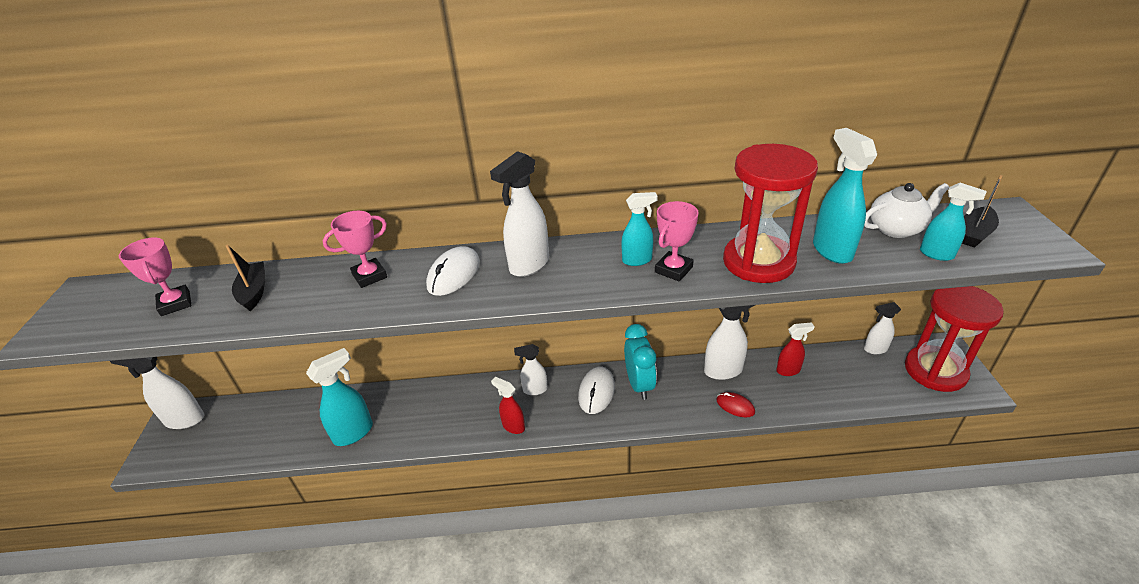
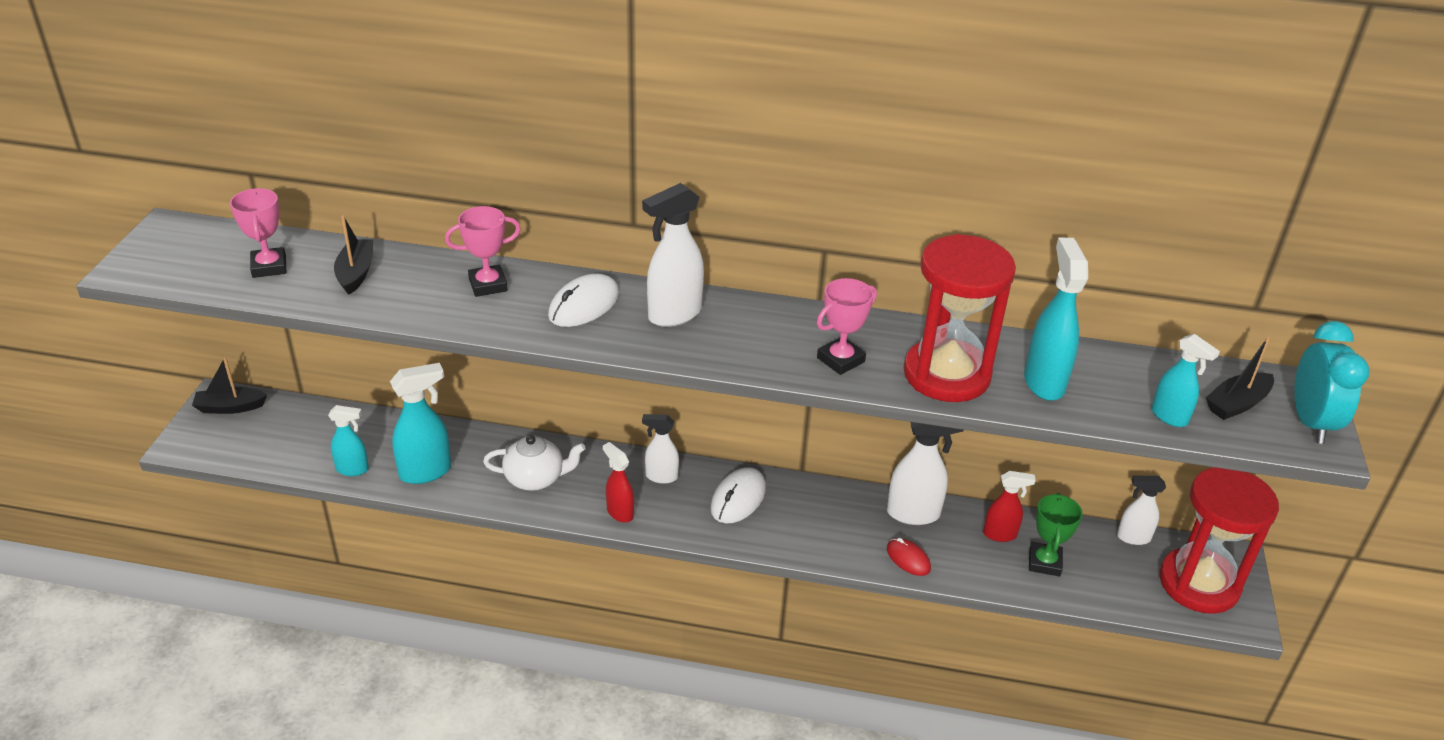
camera: 10 degrees right, 0 degrees up
white spray bottle [110,357,204,429] -> black boat [192,357,267,414]
turquoise spray bottle [621,192,658,266] -> turquoise spray bottle moved to [328,405,369,476]
turquoise clock [624,324,657,400] -> turquoise clock moved to [1294,321,1370,444]
white teapot [864,183,949,238] -> white teapot moved to [483,435,586,491]
none -> green trophy [1029,493,1083,577]

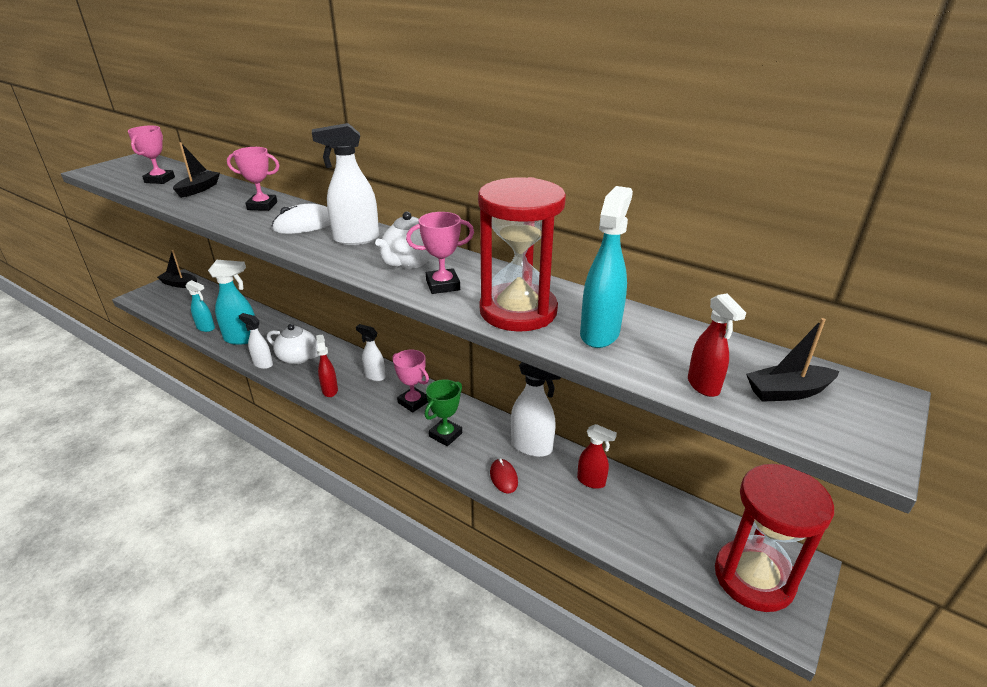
camera: 25 degrees right, 5 degrees down
white mouse [710,467,766,523] -> pink trophy [392,350,429,412]
green trophy [1029,493,1083,577] -> green trophy moved to [425,379,462,446]
white spray bottle [1117,475,1166,545] -> white spray bottle moved to [239,313,273,369]
turquoise spray bottle [1151,334,1220,427] -> red spray bottle [688,293,746,397]
turquoise clock [1294,321,1370,444] -> none
none -> white teapot [375,211,433,269]

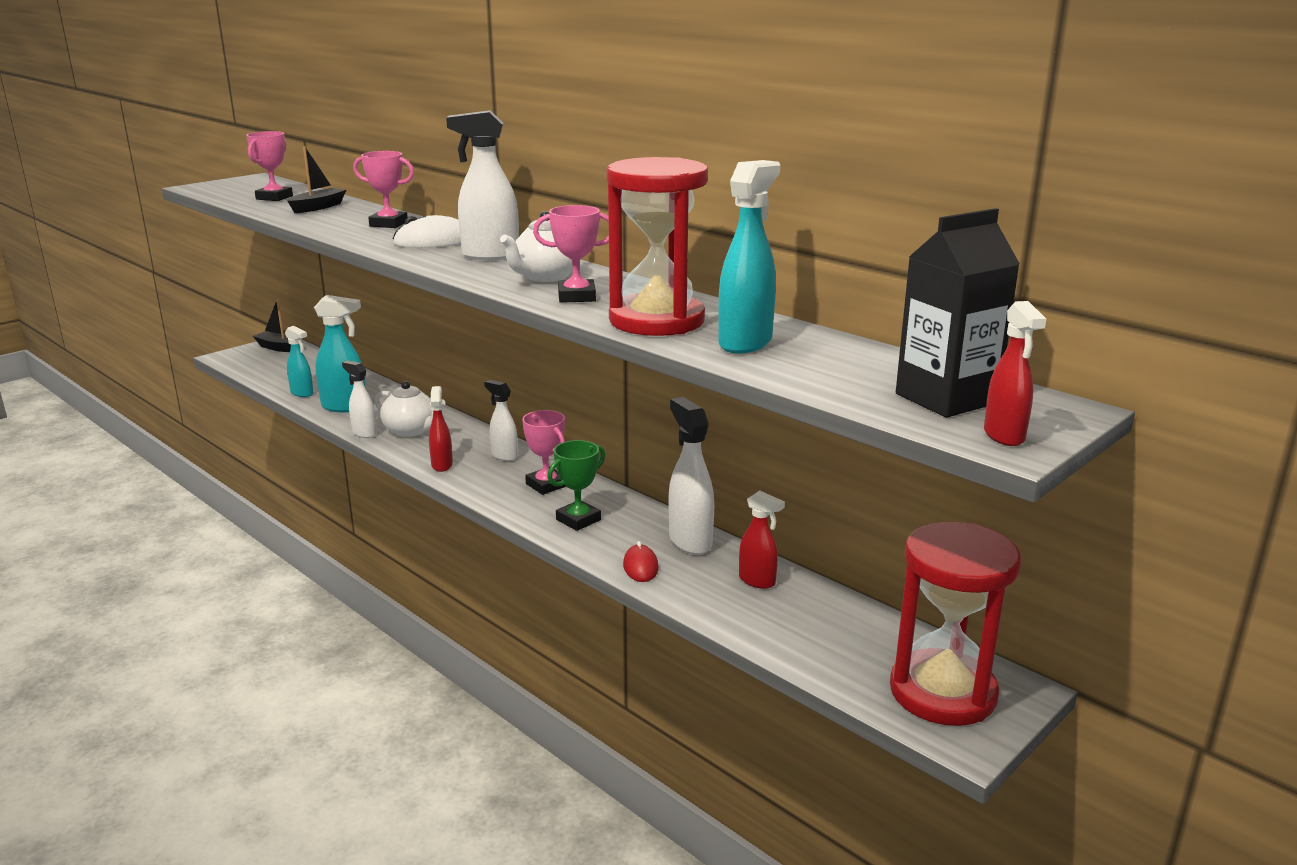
camera: 10 degrees right, 10 degrees down
white spray bottle [511,362,561,457] -> white spray bottle turned 150 degrees counterclockwise [669,397,714,555]
red spray bottle [688,293,746,397] -> red spray bottle moved to [984,301,1046,446]
black boat [746,318,839,402] -> black carton [896,208,1020,418]

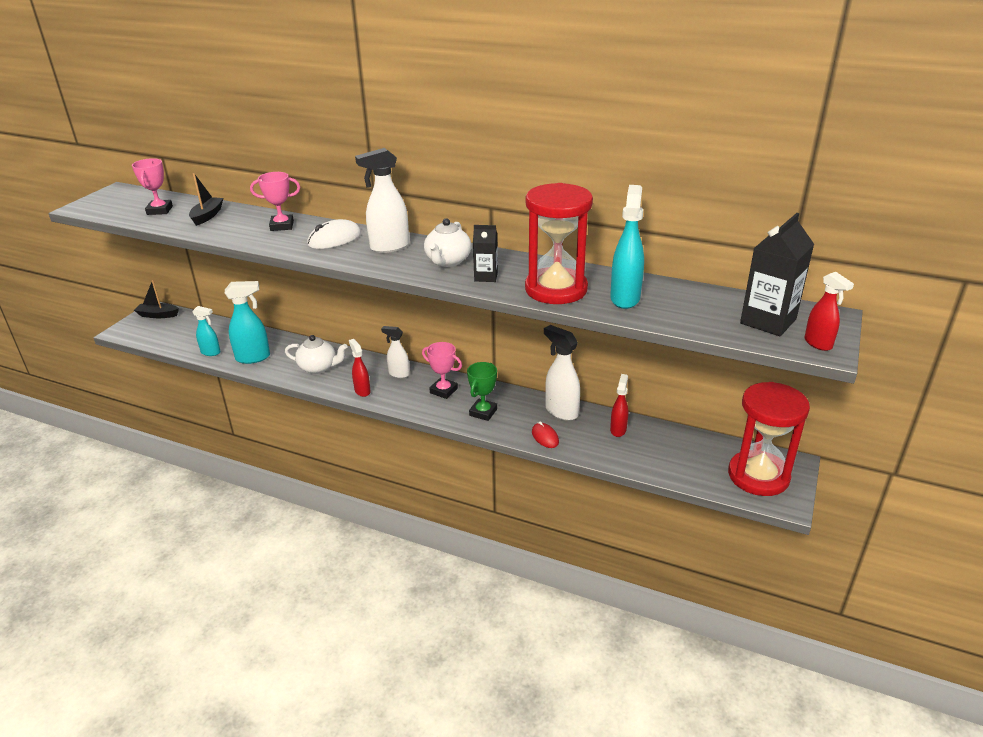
camera: 20 degrees left, 10 degrees up
white spray bottle [342,360,377,438] -> none
pink trophy [533,205,609,303] -> black carton [473,225,498,282]
red spray bottle [739,490,785,589] -> red spray bottle turned 90 degrees counterclockwise [610,374,628,437]

